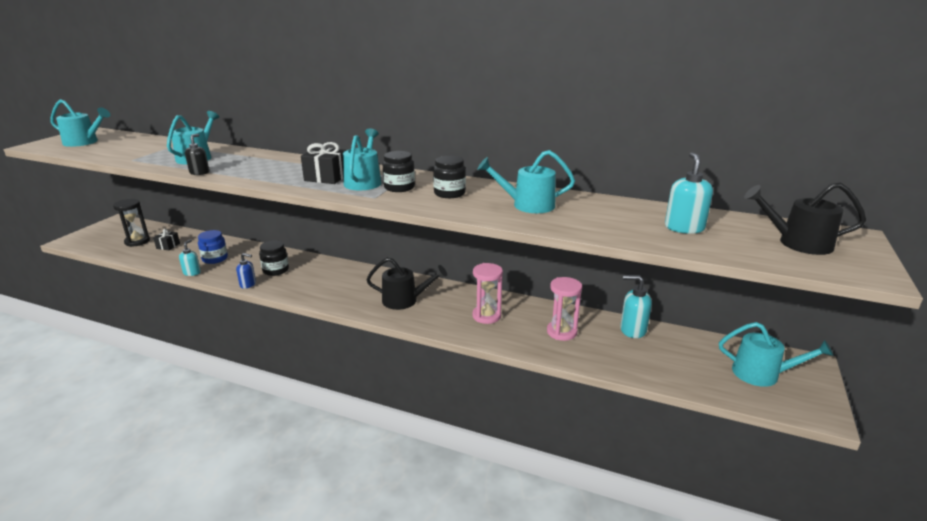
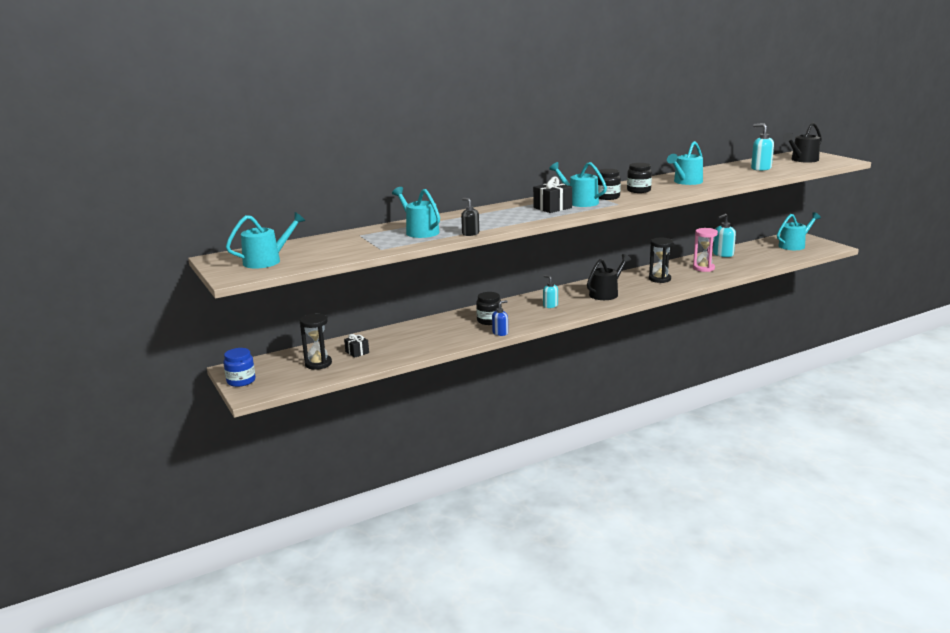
camera: 50 degrees left, 5 degrees down
turquoise soap dispenser [179,239,201,276] -> turquoise soap dispenser moved to [543,275,558,308]
blue jar [198,230,228,264] -> blue jar moved to [223,348,255,387]
pink hourglass [472,263,503,324] -> black hourglass [649,238,673,283]

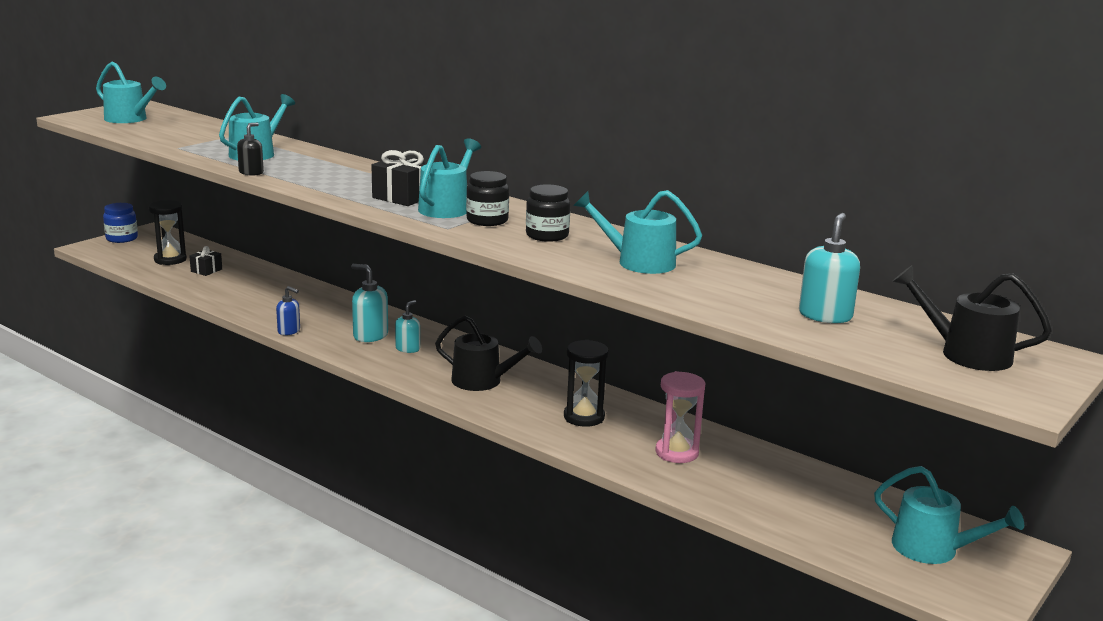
camera: 65 degrees right, 0 degrees up
black jar [476,292,502,325] -> none
turquoise soap dispenser [713,214,736,257] -> turquoise soap dispenser moved to [351,264,388,342]

